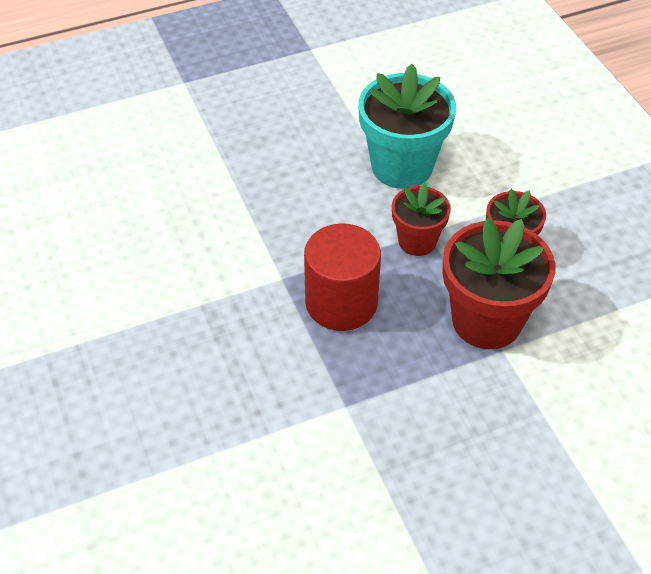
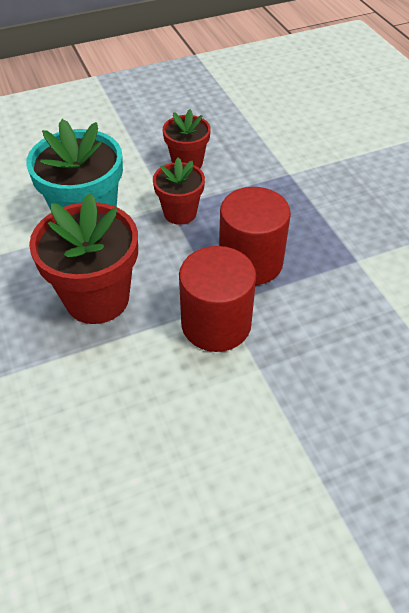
camera: 90 degrees left, 0 degrees up
red flower pot [443,218,556,349] -> red flower pot moved to [29,193,138,324]
none -> red cylinder [179,246,256,352]

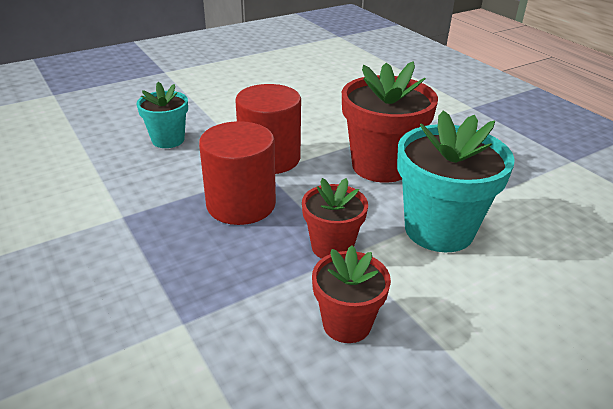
camera: 170 degrees right, 15 degrees down
none -> turquoise flower pot [137,82,188,148]

